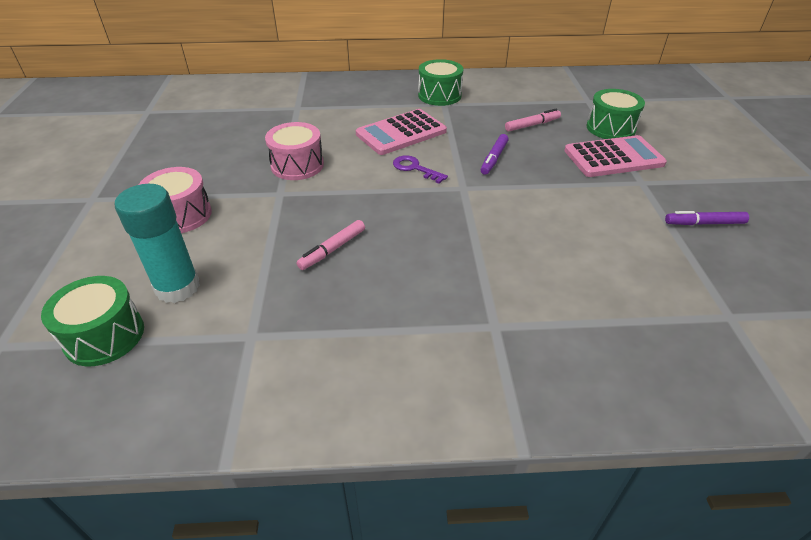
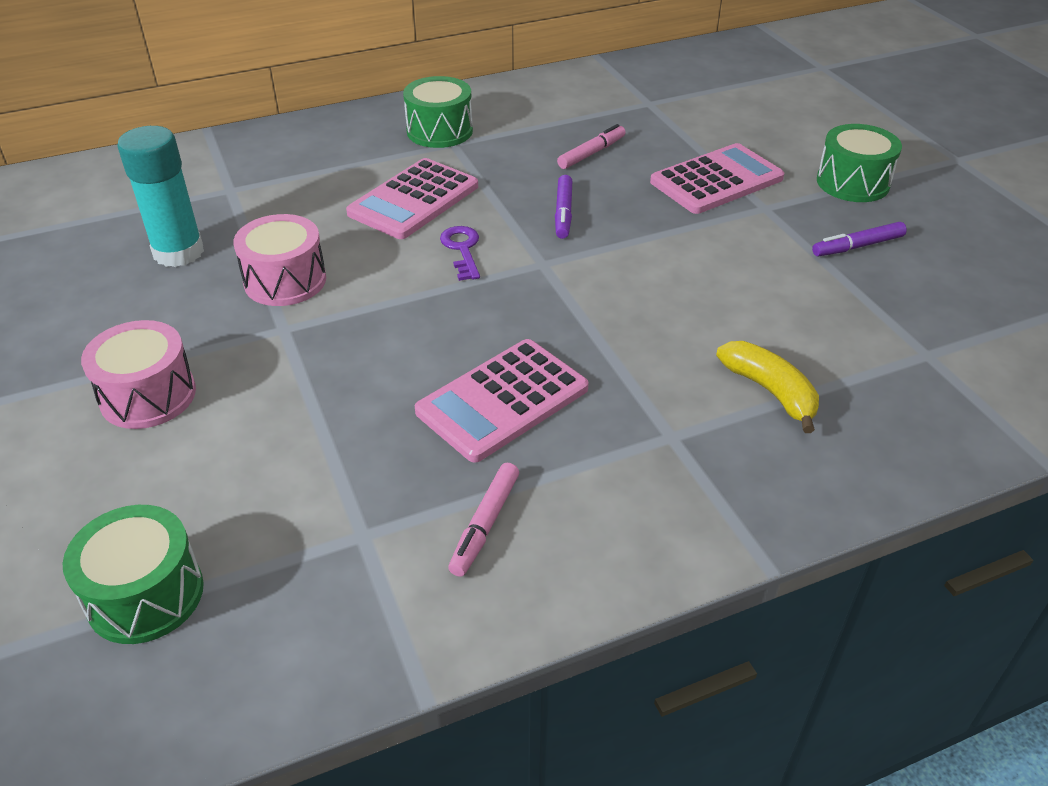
camera: 20 degrees left, 0 degrees up
turquoise glue stick [115,184,200,303] -> turquoise glue stick moved to [117,126,204,267]
pink marker [296,220,365,270] -> pink marker moved to [448,463,519,577]
purple key [393,155,448,184] -> purple key turned 60 degrees clockwise [440,226,480,281]
green drum [587,89,645,139] -> green drum moved to [817,124,902,202]
none -> pink calculator [415,339,589,463]
none -> yellow banana [716,341,819,433]

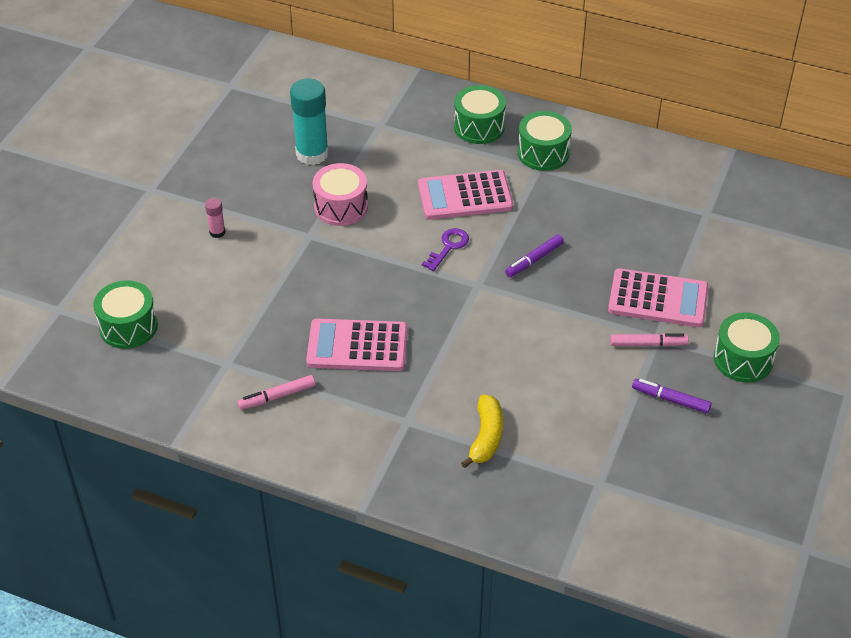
camera: 45 degrees right, 5 degrees up
pink drum [81,320,196,429] -> pink glue stick [205,198,225,238]
pink marker [557,124,626,169] -> pink marker moved to [610,333,689,347]
none -> green drum [454,85,506,144]

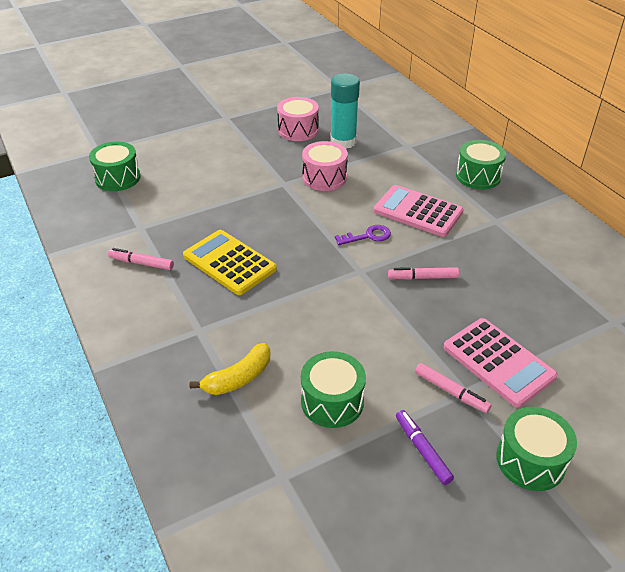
camera: 40 degrees right, 5 degrees down
pink glue stick [205,198,225,238] -> none
pink calculator [306,319,408,371] -> yellow calculator [183,230,277,295]
purple marker [505,235,564,277] -> pink marker [388,267,459,280]
green drum [518,111,572,171] -> green drum moved to [301,351,366,428]
none -> pink drum [277,97,319,141]

